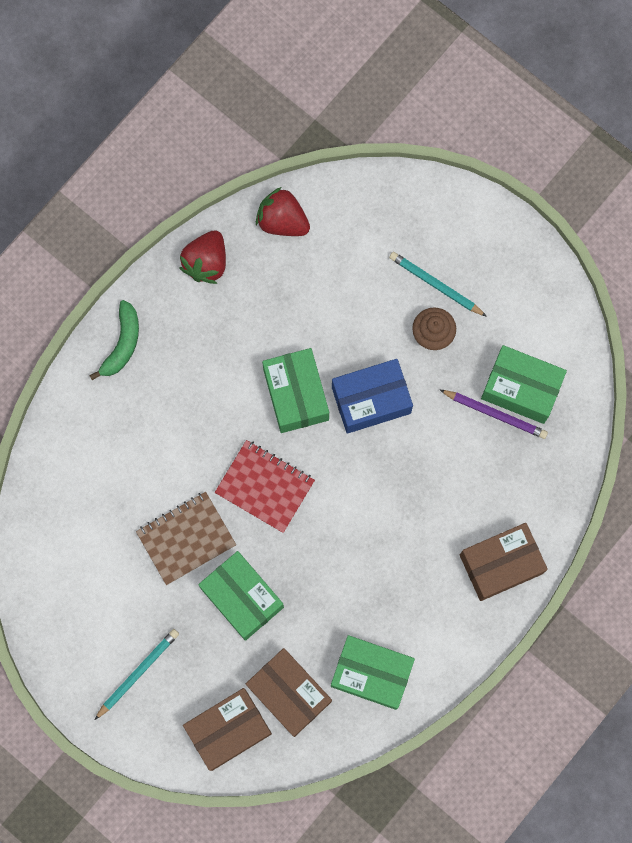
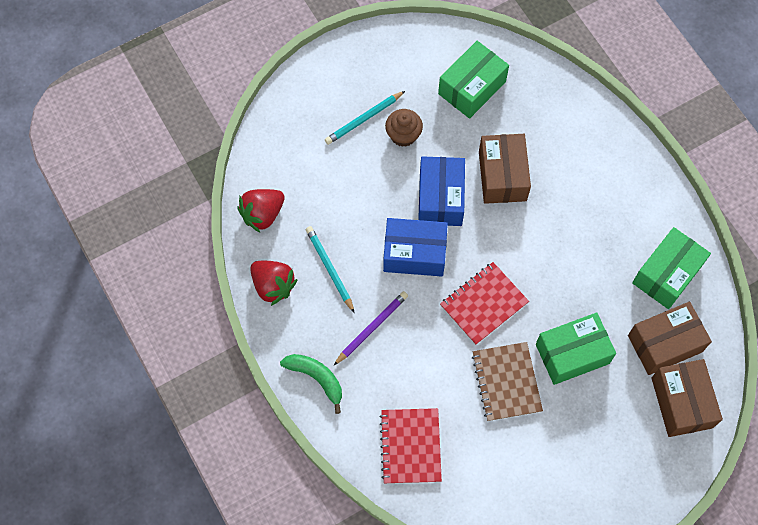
camera: 70 degrees left, 10 degrees down
turquoise pencil [94,629,179,720] -> turquoise pencil moved to [306,226,355,313]
green box [262,348,329,433] -> blue box [383,218,448,277]
purple pencil [440,390,548,439] -> purple pencil moved to [333,291,408,366]
brown box [460,523,548,601] -> brown box moved to [479,134,531,204]
none -> red notebook [380,408,442,484]

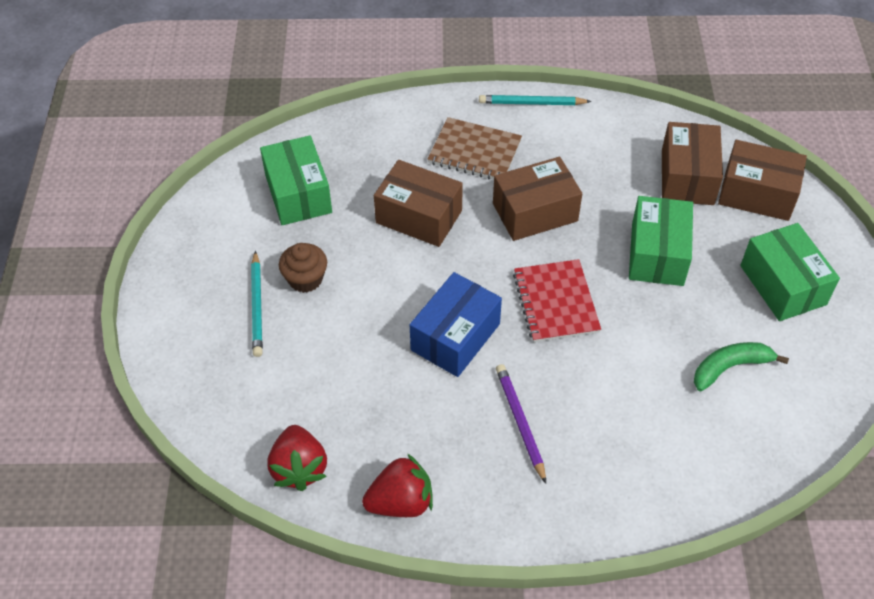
camera: 60 degrees left, 15 degrees down
green banana [280,354,342,414] -> green banana moved to [694,342,789,391]
turquoise pencil [306,226,355,313] -> turquoise pencil moved to [479,95,592,105]
red notebook [380,408,442,484] -> none
blue box [418,156,465,226] -> none
brown notebook [472,342,543,421] -> brown notebook moved to [427,117,522,179]
green box [632,227,711,309] -> green box moved to [740,223,840,321]
none -> brown box [493,157,582,241]

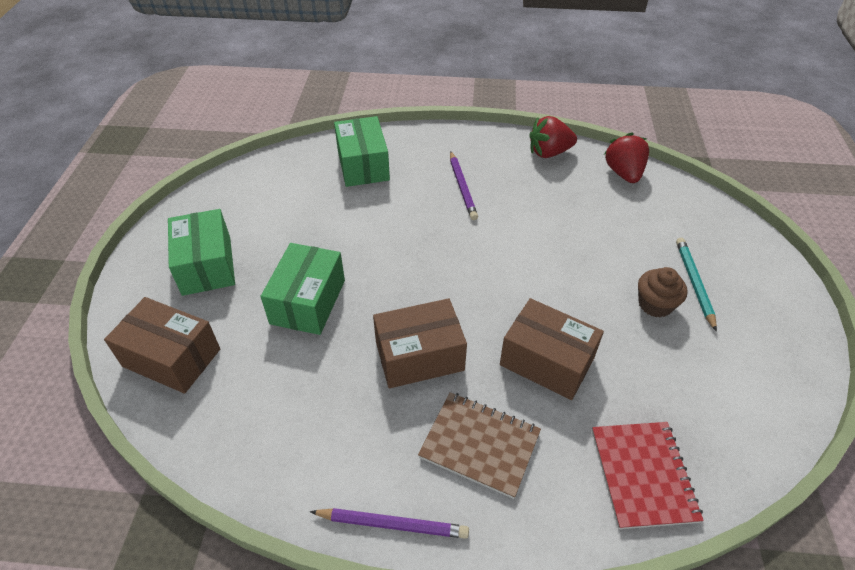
camera: 175 degrees left, 5 degrees down
green box [260,135,332,225] -> green box moved to [334,116,390,187]
blue box [410,272,502,377] -> none
turquoise pencil [479,95,592,105] -> purple pencil [310,508,469,539]
red notebook [513,259,601,342] -> red notebook moved to [592,422,704,529]
brown box [662,122,723,205] -> none
green banana [694,342,789,391] -> none

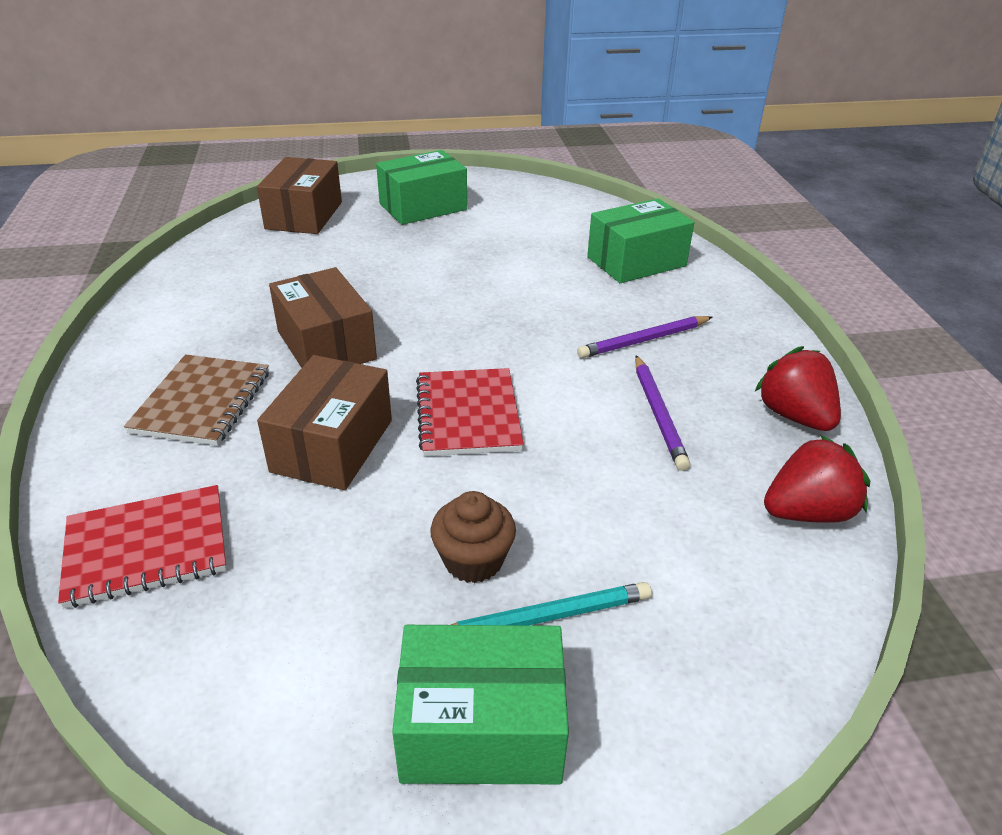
camera: 75 degrees right, 10 degrees down
green box [261,243,345,335] -> green box moved to [392,625,569,784]
purple pencil [310,508,469,539] -> purple pencil moved to [635,355,690,471]
none -> red notebook [416,368,524,456]

